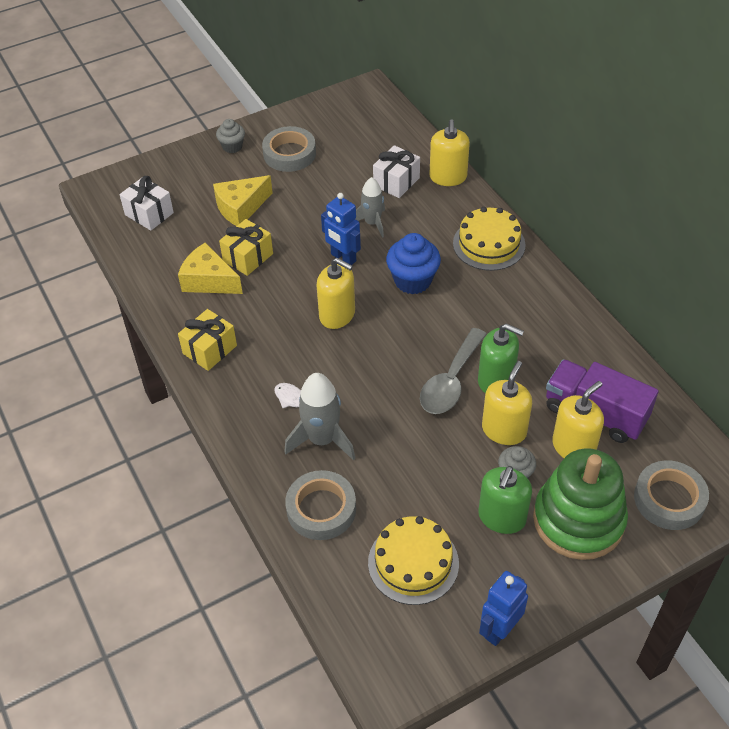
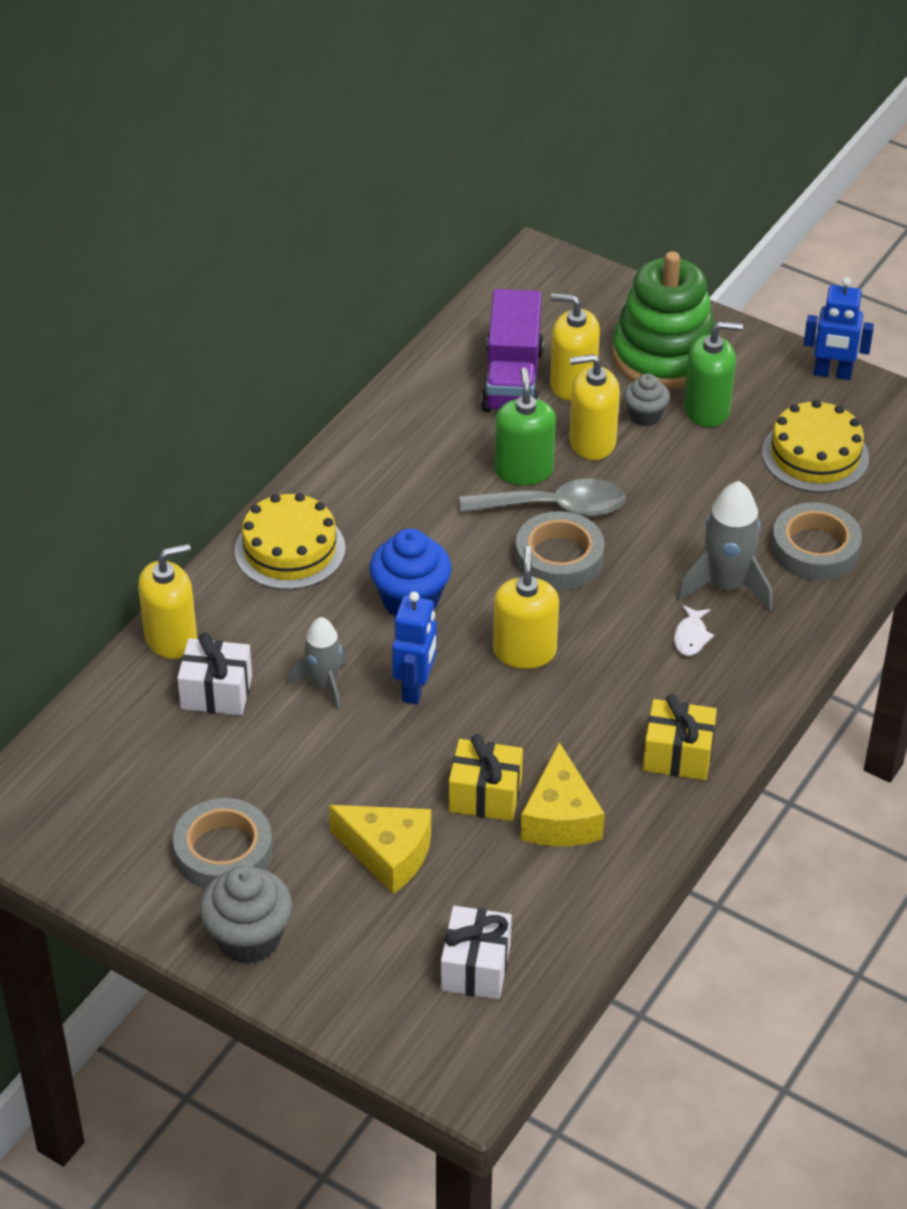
camera: 120 degrees left, 5 degrees down
grey cupcake [216,119,245,153] -> grey cupcake [200,865,293,964], size x1.65
grey tape [634,460,709,530] -> grey tape moved to [515,511,605,590]

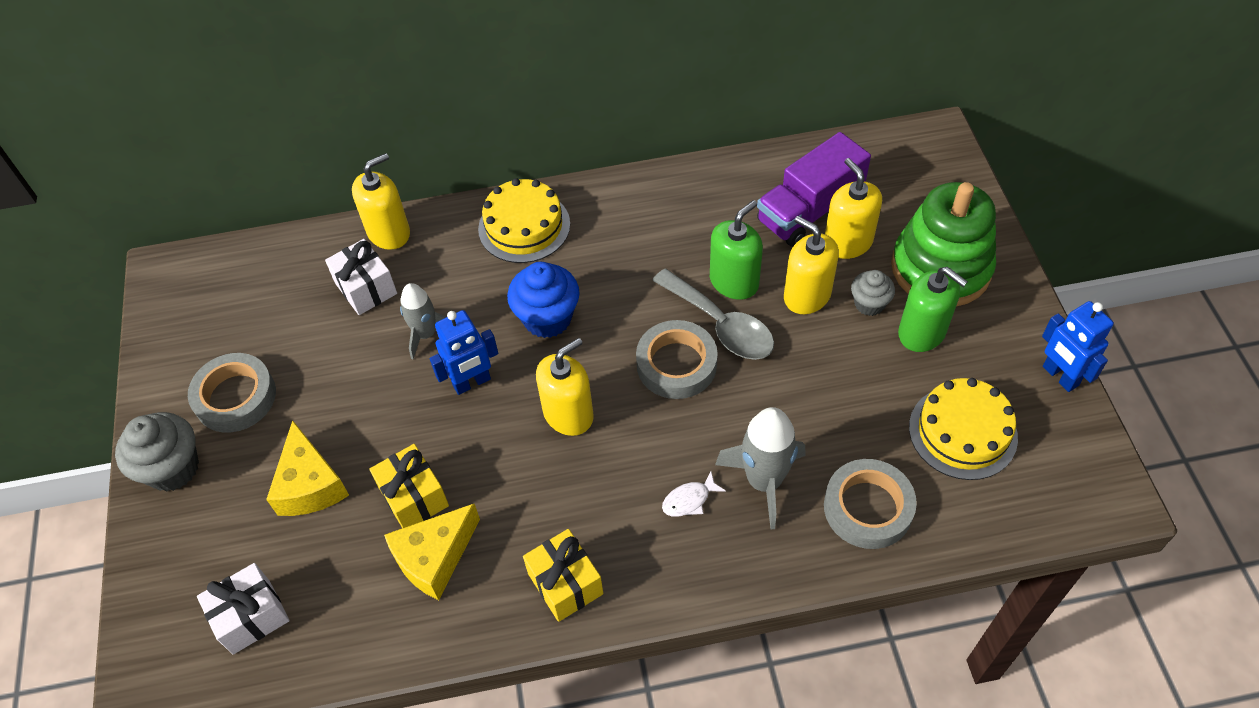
camera: 50 degrees right, 10 degrees up
yellow soap dispenser [138,544,197,659] -> yellow soap dispenser turned 60 degrees counterclockwise [352,153,410,250]

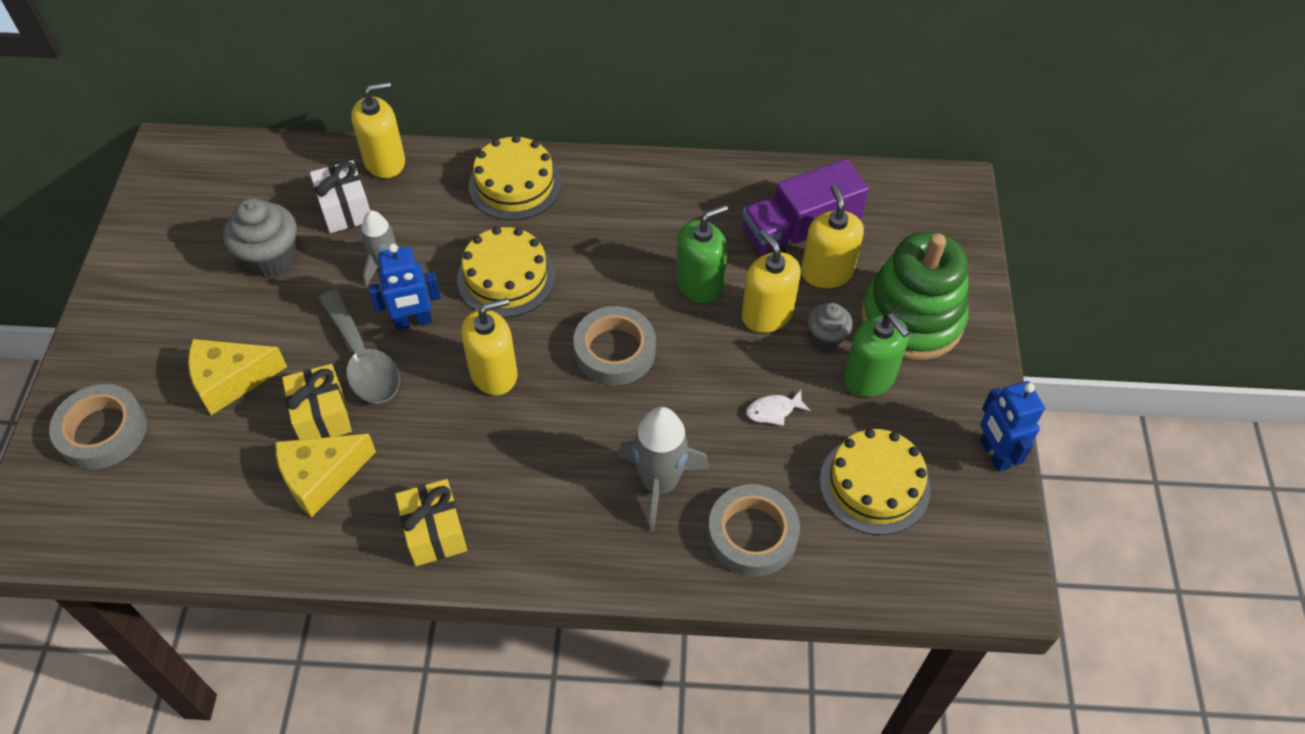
camera: 10 degrees right, 0 degrees up
grey cupcake [115,412,199,492] -> grey cupcake moved to [223,198,297,277]
grey tape [188,353,276,433] -> grey tape moved to [49,384,147,469]
white gift [197,563,290,655] -> none
yellow cheese [266,420,349,516] -> yellow cheese turned 75 degrees clockwise [188,339,287,415]
blue cupcake [507,262,580,338] -> yellow cake [457,227,556,318]
grey spoon [652,269,774,360] -> grey spoon moved to [318,289,400,403]
white fish [662,471,726,517] -> white fish moved to [746,390,811,426]

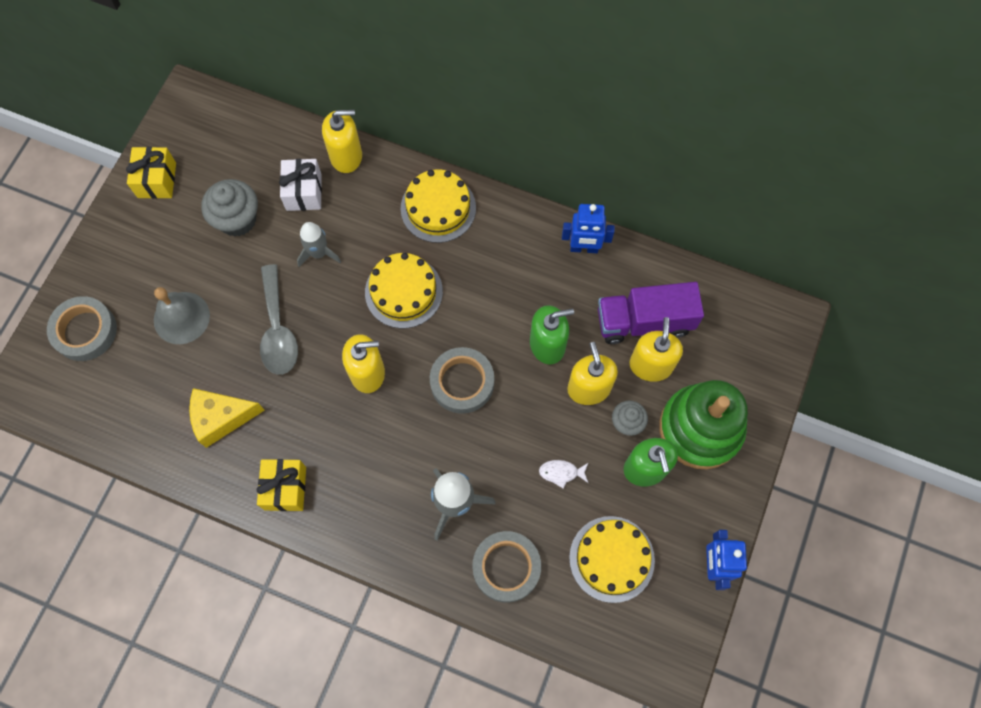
camera: 20 degrees right, 15 degrees up
yellow cheese [188,339,287,415] -> grey bell [154,287,210,344]
yellow gift [282,364,352,440] -> yellow gift moved to [126,147,176,199]
blue robot [368,243,441,330] -> blue robot moved to [562,204,615,253]

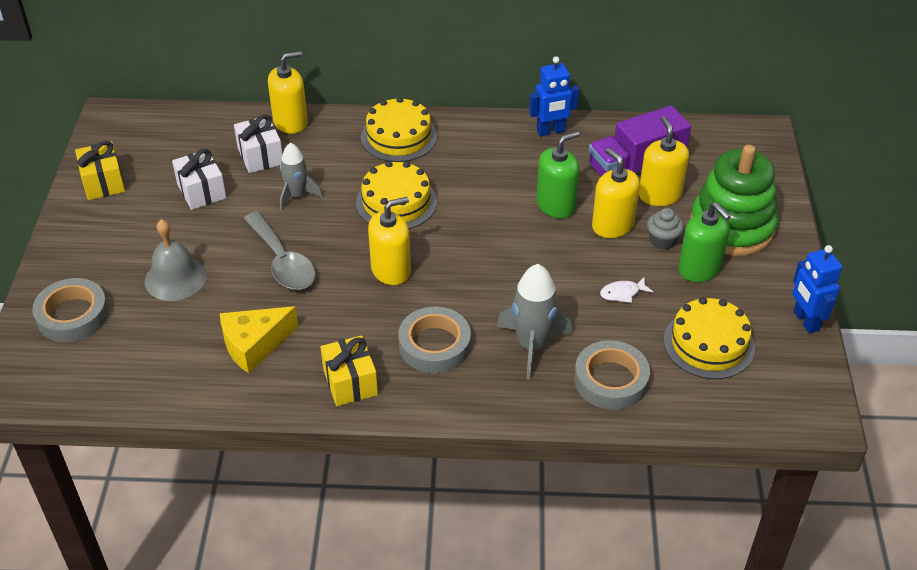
camera: 20 degrees left, 25 degrees down
grey cupcake [201,179,258,237] -> white gift [172,149,226,210]
grey tape [430,347,494,414] -> grey tape moved to [398,307,471,373]

